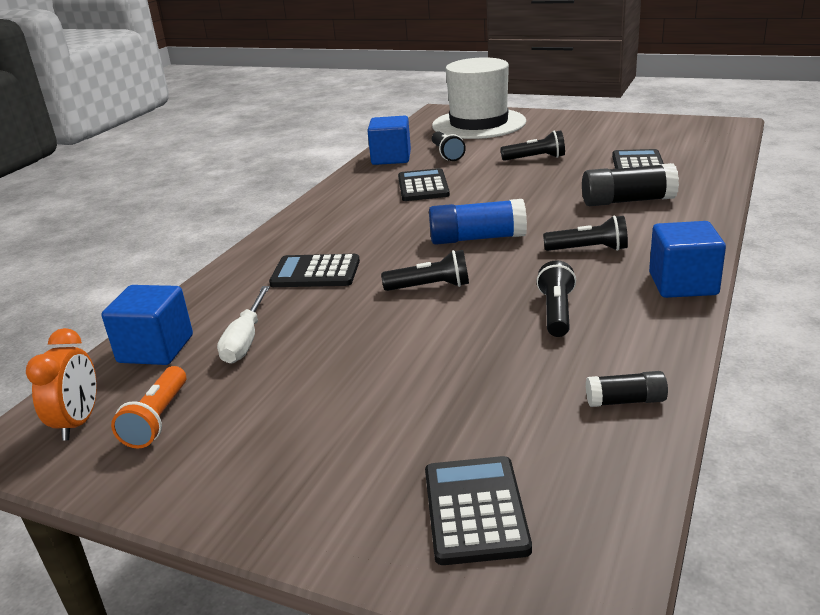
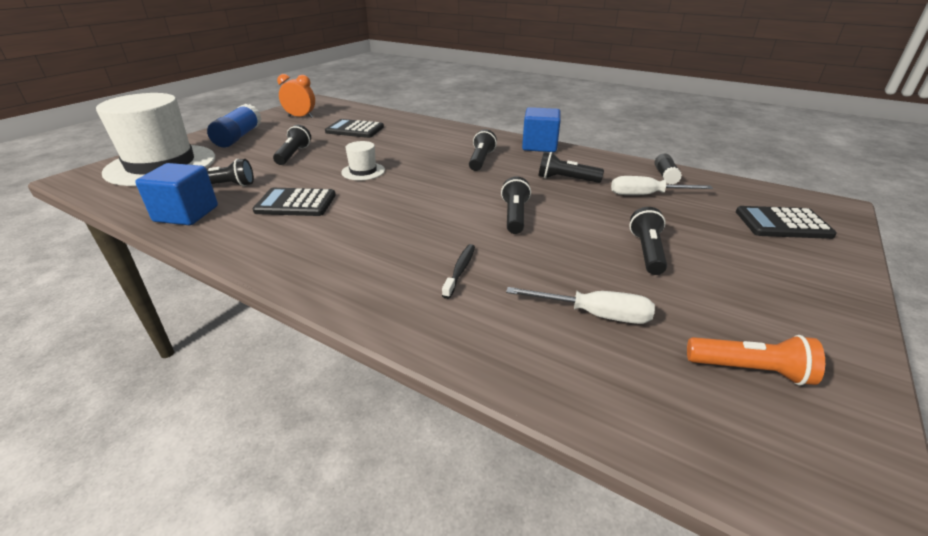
camera: 85 degrees left, 5 degrees up
orange clock [26,328,97,441] -> orange clock moved to [277,74,315,118]
blue cube [102,285,193,365] -> none
black calculator [269,254,360,287] -> black toothbrush [442,244,475,299]
blue glue stick [429,199,527,245] -> blue glue stick moved to [207,104,261,147]
black glue stick [582,163,679,206] -> none
none -> white hat [341,141,385,180]
none -> white screwdriver [611,176,713,195]
none -> black flashlight [629,207,667,275]

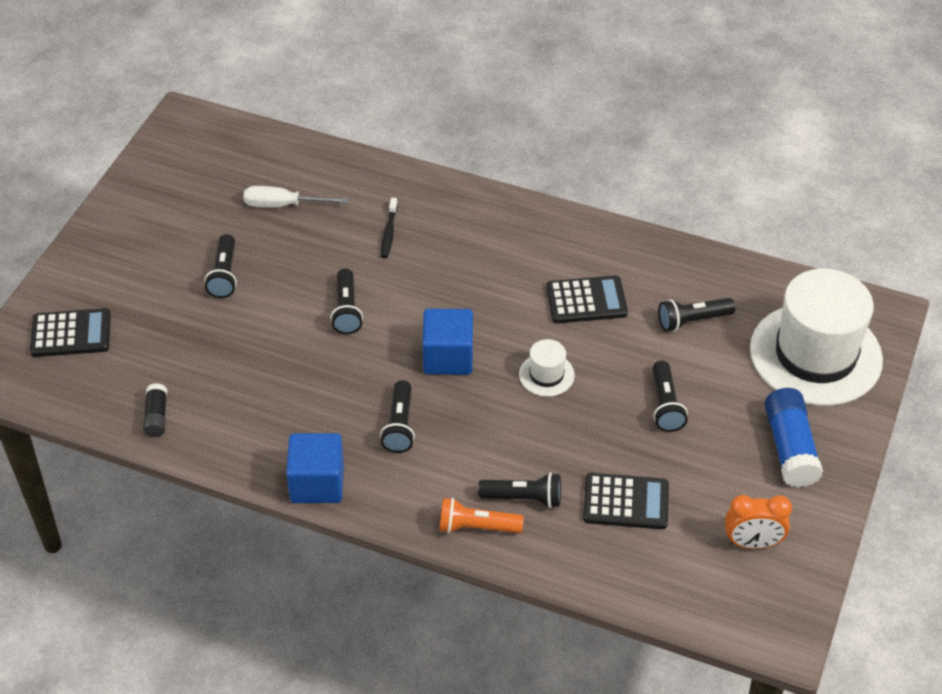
camera: 170 degrees right, 15 degrees up
blue cube [135,163,218,225] -> blue cube moved to [422,309,473,375]
black flashlight [538,152,604,183] -> black flashlight moved to [478,472,561,508]
white screwdriver [611,176,713,195] -> none
orange flashlight [687,335,825,386] -> orange flashlight moved to [439,498,524,534]

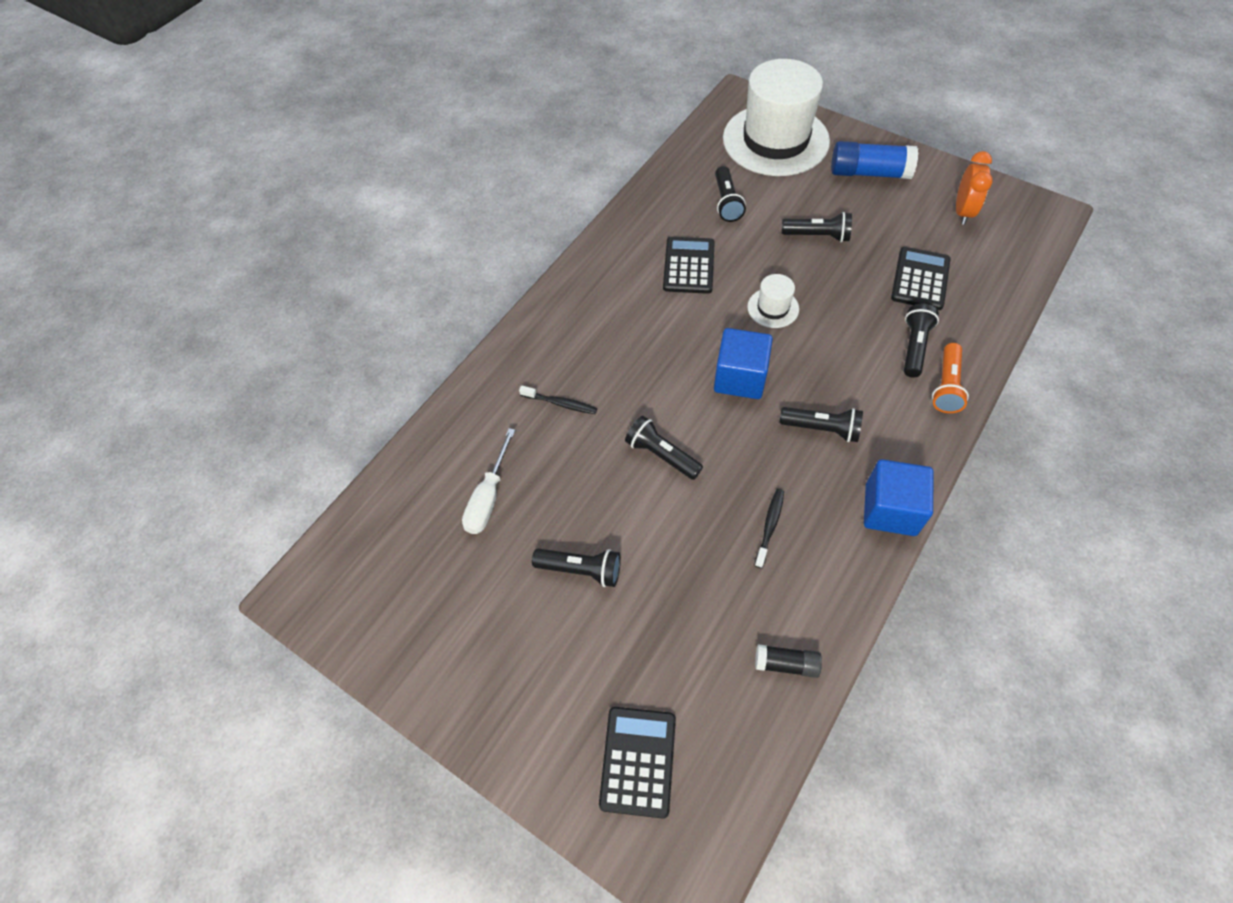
camera: 75 degrees left, 10 degrees up
black flashlight [330,268,363,334] -> black flashlight turned 150 degrees counterclockwise [625,416,703,480]
none -> black toothbrush [754,489,784,568]

